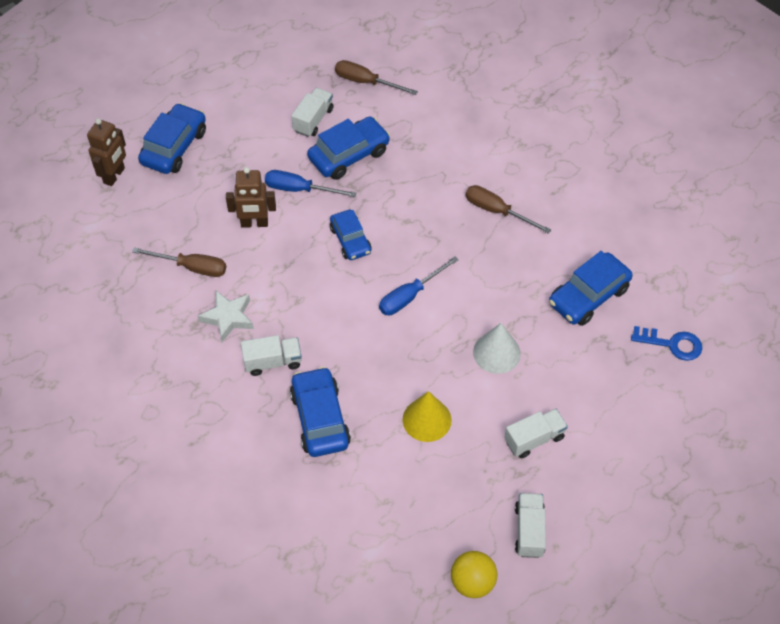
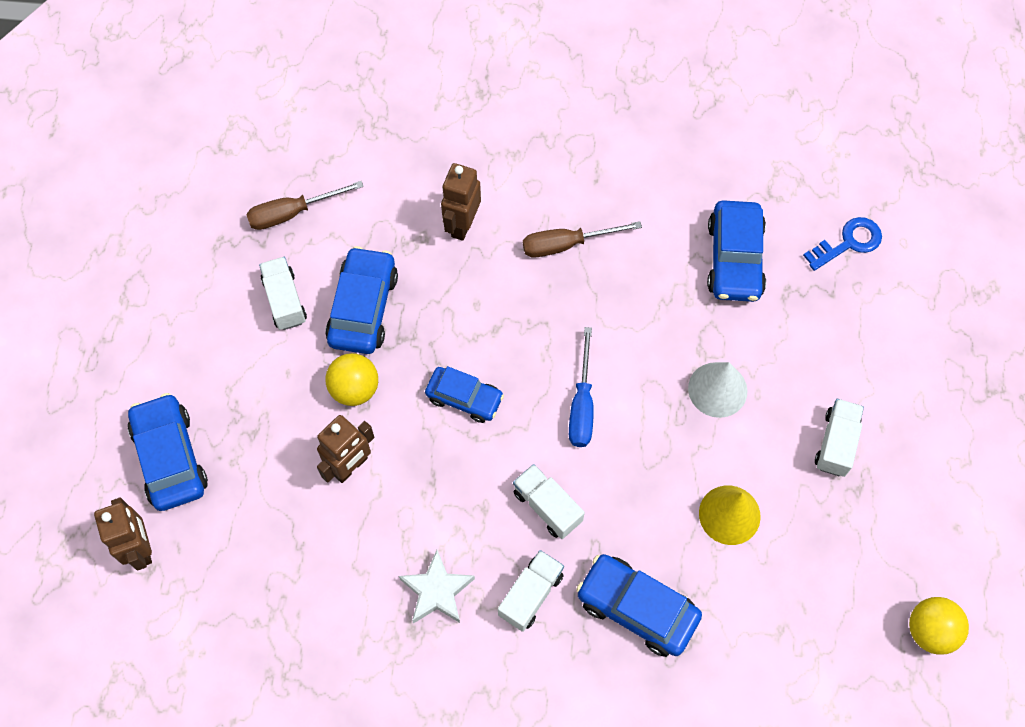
camera: 45 degrees left, 10 degrees up
brown screwdriver [132,247,226,277] -> none
blue screwdriver [265,170,356,197] -> yellow ball [325,353,378,406]
white truck [515,493,546,558] -> white truck moved to [513,464,585,539]
none -> brown robot [441,163,481,241]

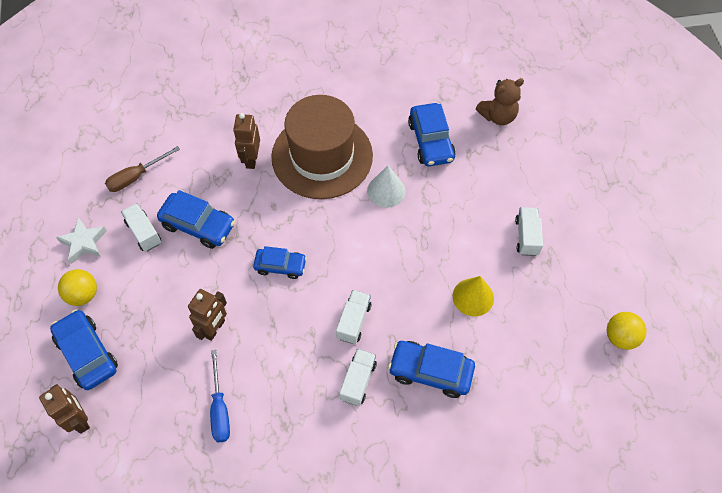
camera: 15 degrees left, 5 degrees down
blue car [325,246,398,354] -> blue car turned 120 degrees clockwise [157,190,235,249]
yellow ball [325,353,378,406] -> yellow ball moved to [58,269,97,306]
white star [399,550,475,624] -> white star moved to [56,217,107,264]
white truck [513,464,585,539] -> white truck turned 75 degrees clockwise [336,290,371,344]
brown screwdriver [523,221,642,257] -> brown hat [271,95,373,199]
blue screwdriver [569,327,594,447] -> blue screwdriver moved to [210,350,230,442]
white cone [688,362,747,418] -> white cone moved to [367,166,406,208]
blue key [803,217,882,271] -> brown teddy bear [476,78,524,125]

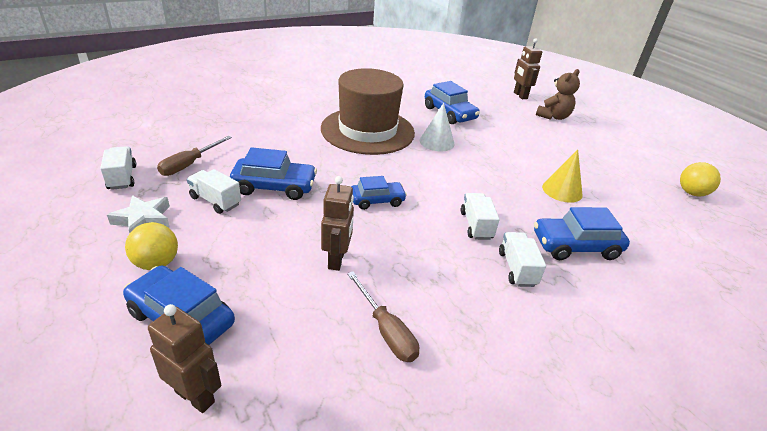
camera: 25 degrees left, 25 degrees down
blue screwdriver [210,350,230,442] -> brown screwdriver [347,271,419,362]
brown robot [233,113,260,169] -> brown robot moved to [514,38,542,99]
brown teddy bear [476,78,524,125] -> brown teddy bear moved to [536,69,580,120]
white truck [515,207,543,256] -> white truck moved to [100,146,136,190]

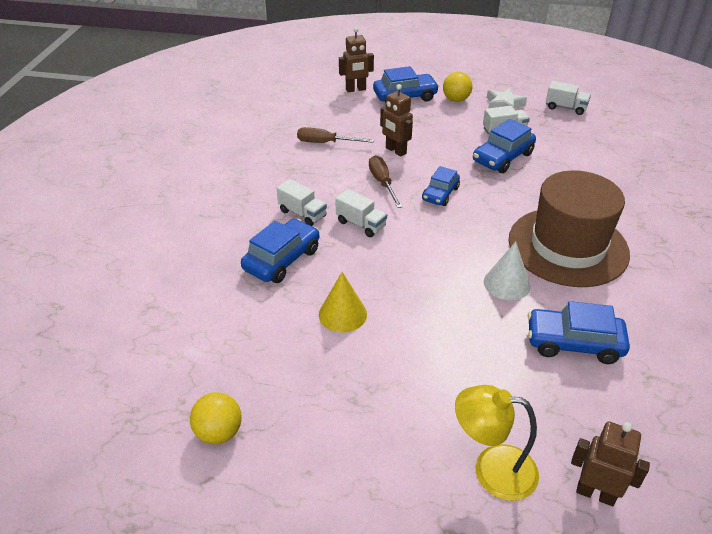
camera: 135 degrees right, 5 degrees up
brown screwdriver [157,136,232,176] -> brown screwdriver moved to [369,156,402,208]
brown teddy bear [536,69,580,120] -> yellow lamp [455,385,539,501]

